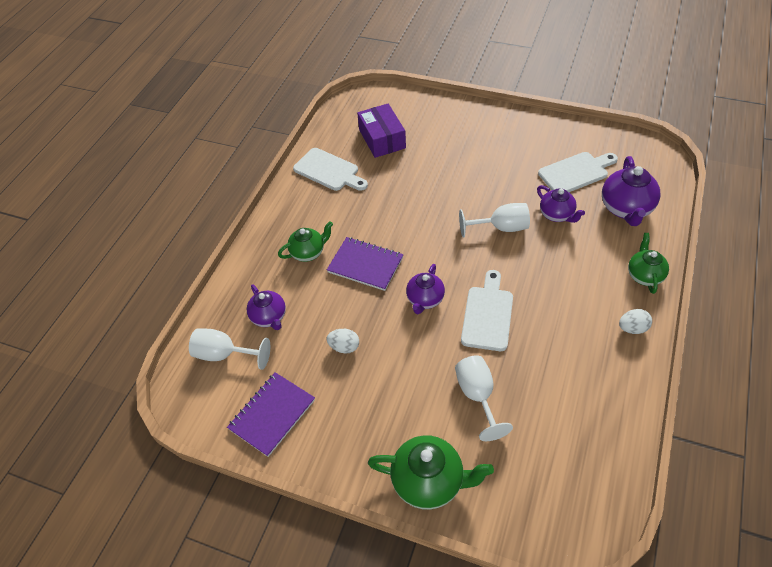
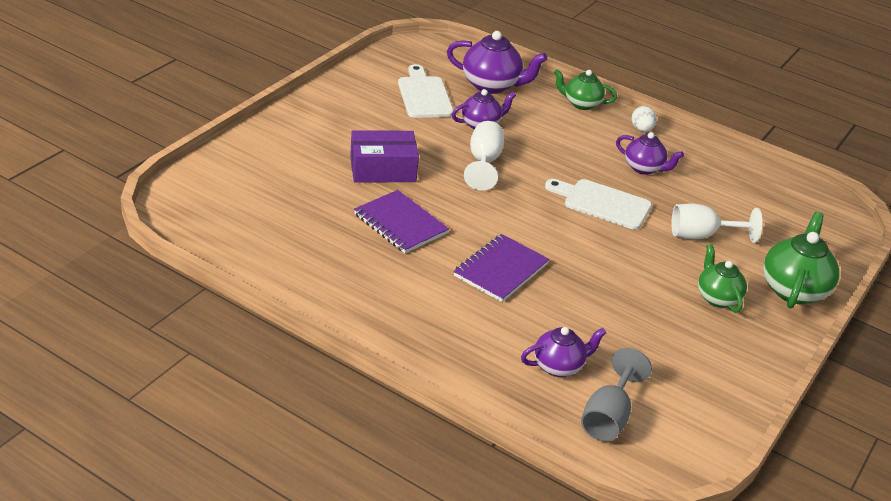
camera: 85 degrees left, 15 degrees down
white goblet [189,328,270,370] -> grey goblet [581,348,652,442]
purple notebook [227,372,315,457] -> purple notebook moved to [354,190,449,253]
green teapot [278,221,333,262] -> green teapot moved to [698,244,747,313]
white cutting board [293,148,368,191] -> none
white egg [327,329,359,353] -> none
purple box [357,104,406,158] -> purple box moved to [350,130,419,182]
purple teapot [406,264,445,314] -> purple teapot moved to [616,132,684,175]

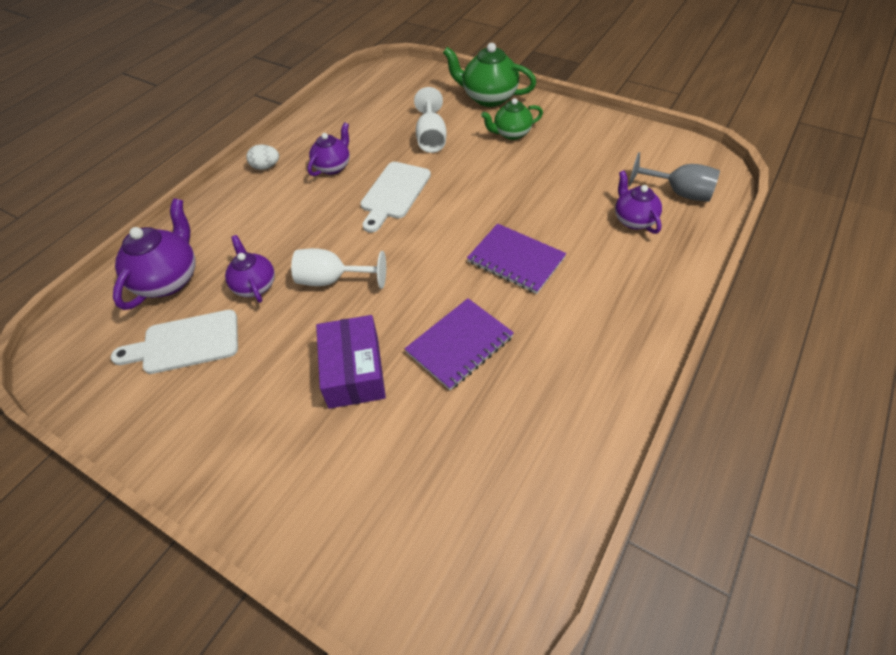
camera: 85 degrees left, 15 degrees up
green teapot [554,69,617,110] -> none

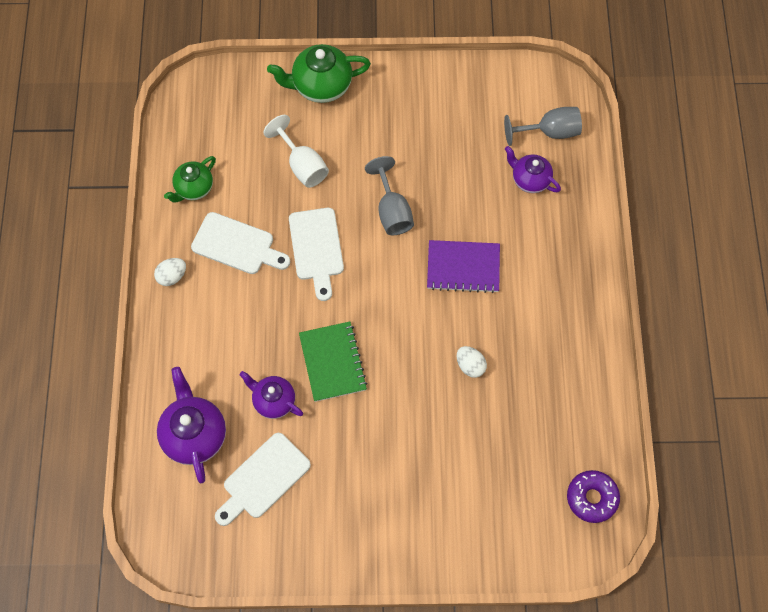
camera: 35 degrees left, 15 degrees up
white goblet [291,248,386,289] -> green notebook [299,321,367,402]
purple teapot [308,122,350,176] -> white cutting board [191,212,290,274]
purple box [316,315,386,409] -> none
purple notebook [405,298,514,390] -> white egg [457,346,487,378]
green teapot [481,98,543,140] -> green teapot moved to [164,156,216,203]
none -> grey goblet [365,156,414,235]
none -> purple donut [567,470,620,523]

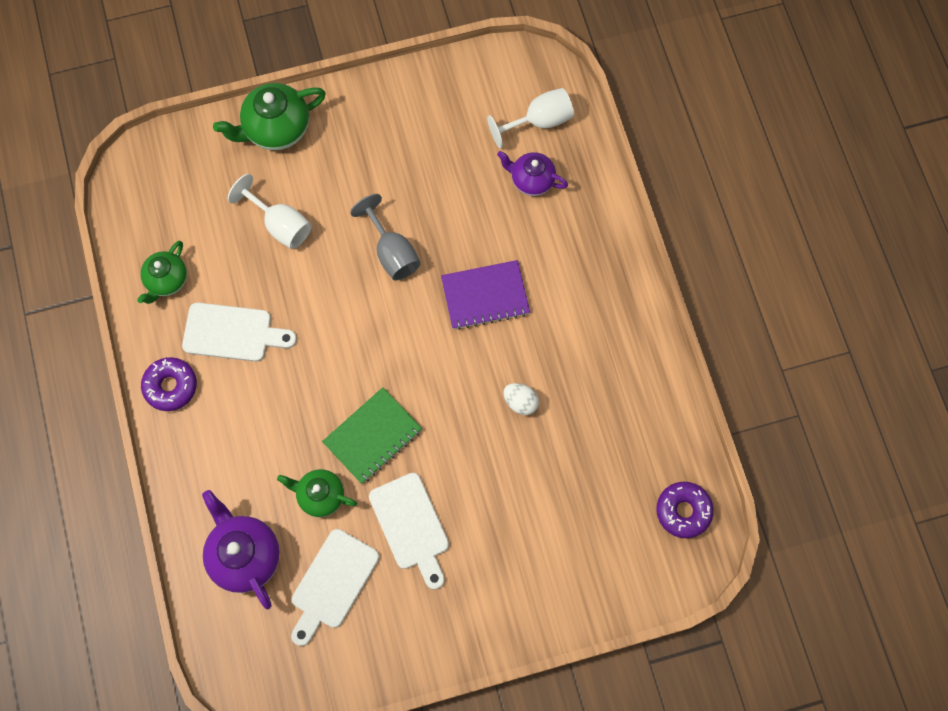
camera: 15 degrees left, 5 degrees up
white egg [154,258,186,286] -> purple donut [141,357,197,411]
purple teapot [239,371,303,419] -> green teapot [277,469,357,517]
white cutting board [289,208,344,301] -> white cutting board moved to [369,473,449,590]
green notebook [299,321,367,402] -> green notebook turned 75 degrees clockwise [322,387,422,484]
grey goblet [504,107,582,146] -> white goblet [487,88,574,148]

